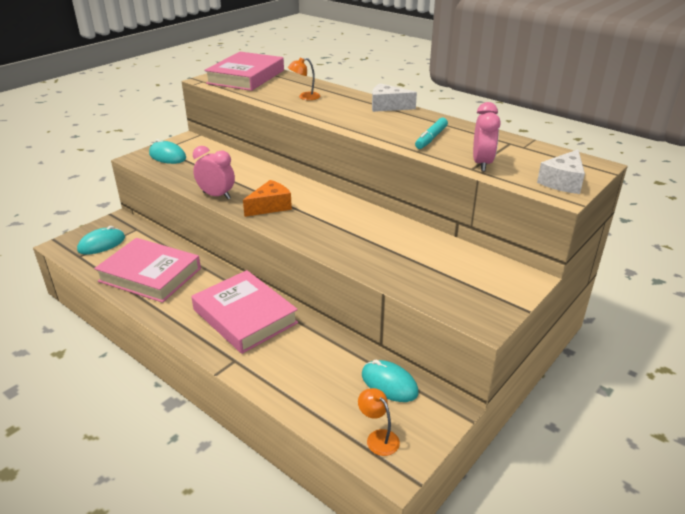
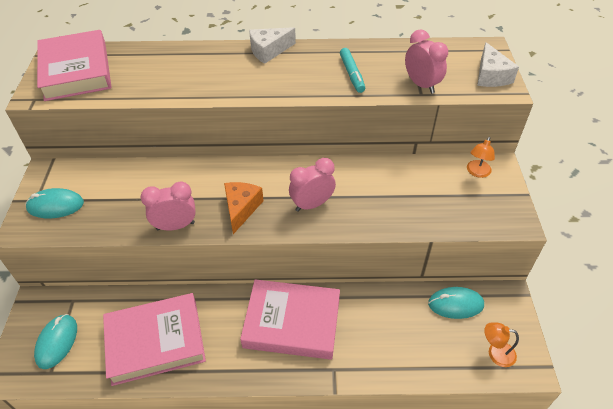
camera: 40 degrees left, 15 degrees up
orange lamp [288,58,320,100] -> orange lamp moved to [467,137,495,178]
none -> pink clock [289,158,336,212]

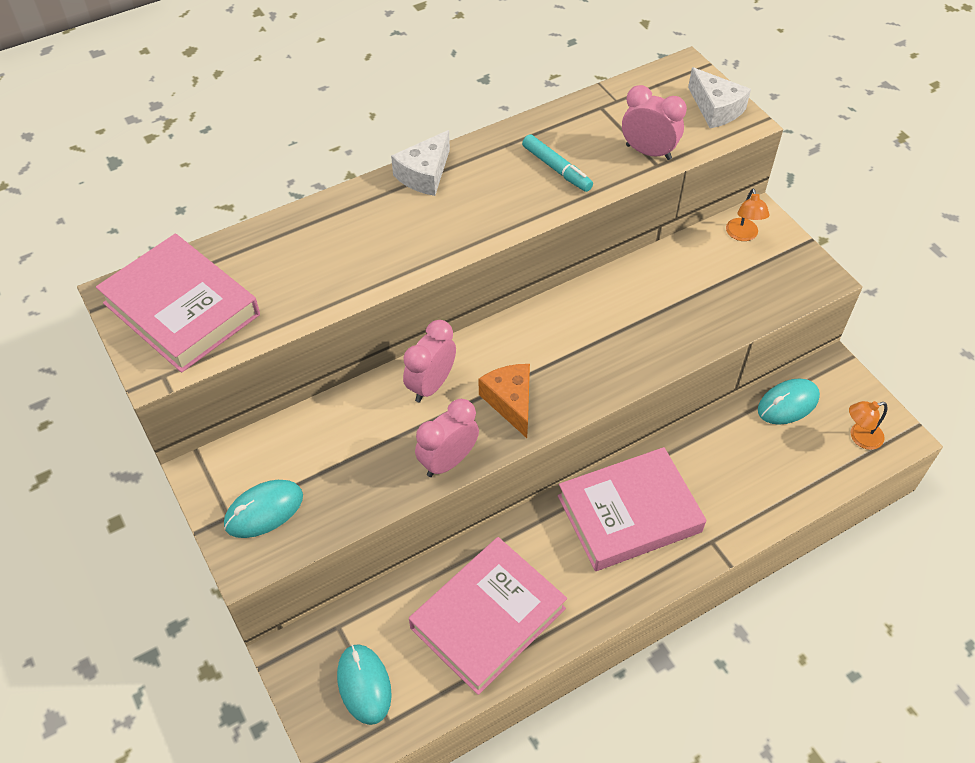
camera: 30 degrees left, 5 degrees up
pink clock [289,158,336,212] -> pink clock moved to [403,320,456,402]

